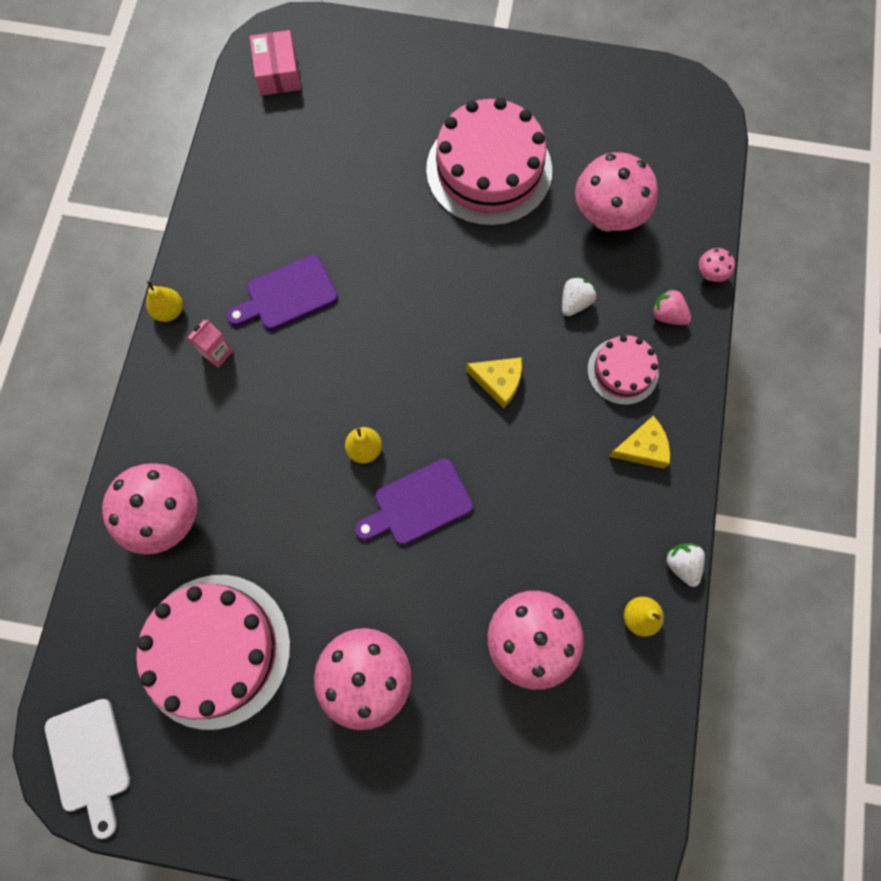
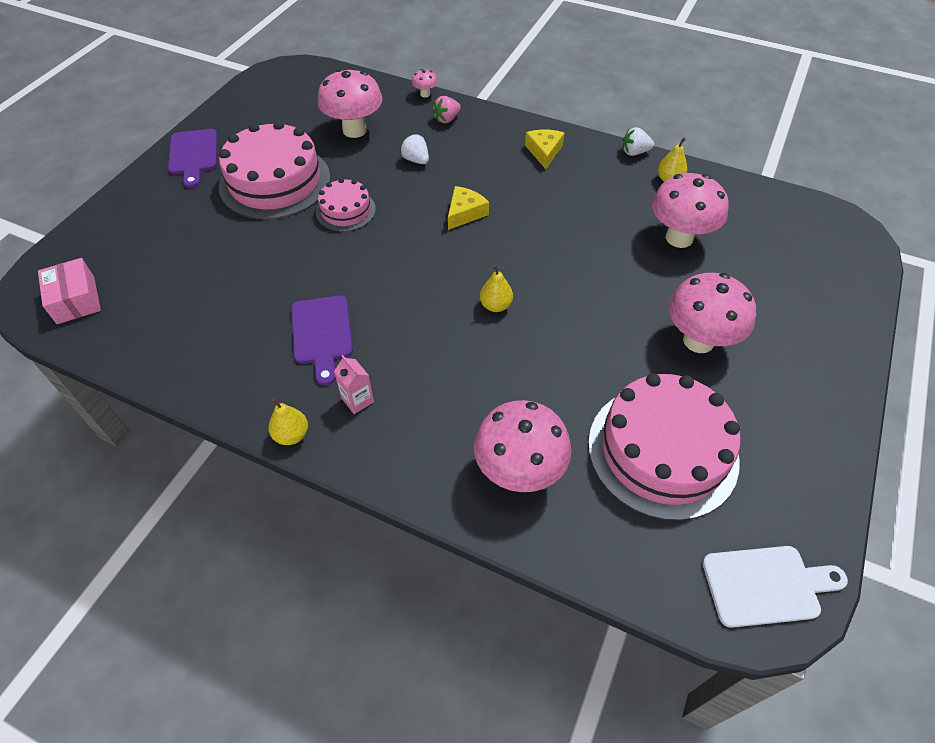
camera: 75 degrees left, 20 degrees down
pink box [250,30,301,96] -> pink box turned 60 degrees clockwise [38,258,101,324]
purple cutting board [355,458,473,545] -> purple cutting board moved to [168,129,218,188]
pink cake [588,335,659,405] -> pink cake moved to [316,178,376,232]

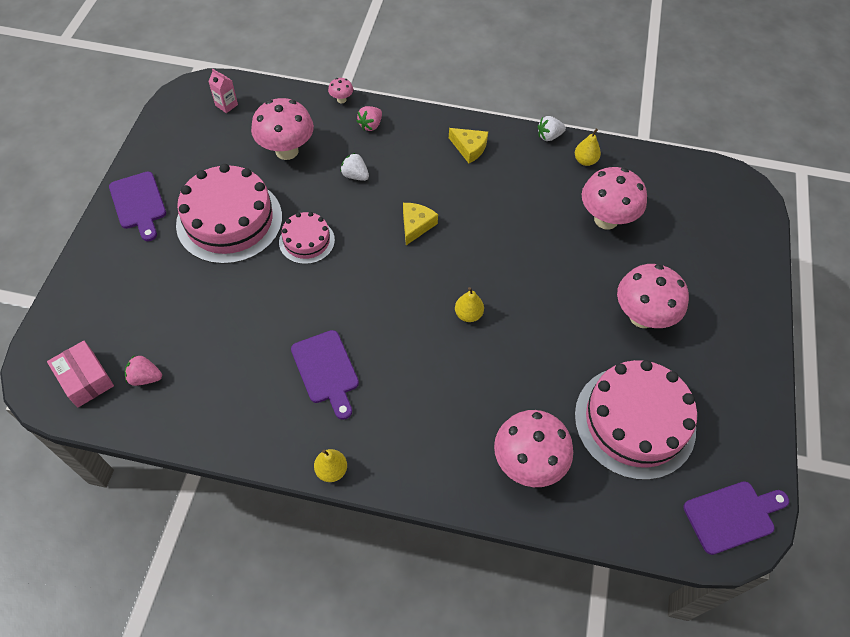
camera: 15 degrees left, 5 degrees up
pink carton [334,355,374,414] -> pink carton moved to [208,68,238,113]
yellow cheese [525,129,564,169] -> yellow cheese turned 135 degrees clockwise [449,128,488,163]
white cutting board [702,546,848,628] -> purple cutting board [683,481,789,555]
none -> pink strawberry [125,355,162,386]

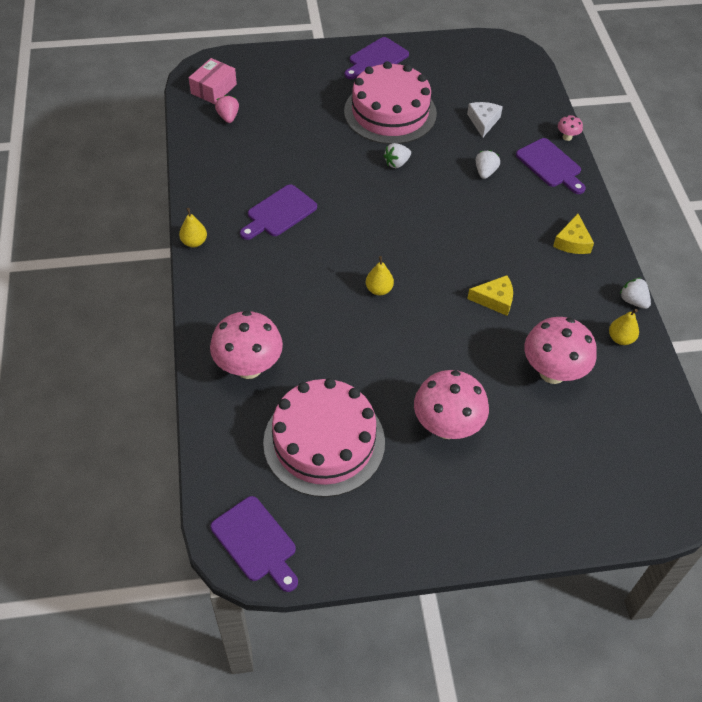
camera: 70 degrees right, 5 degrees down
pink carton [208,68,238,113] -> none
pink mushroom [251,98,314,160] -> white cheese [467,102,503,138]
pink cake [279,212,335,264] -> white strawberry [383,143,411,168]
pink strawberry [357,106,382,131] -> purple cutting board [516,138,586,194]
yellow cheese [403,203,438,245] -> yellow cheese moved to [467,275,513,316]

